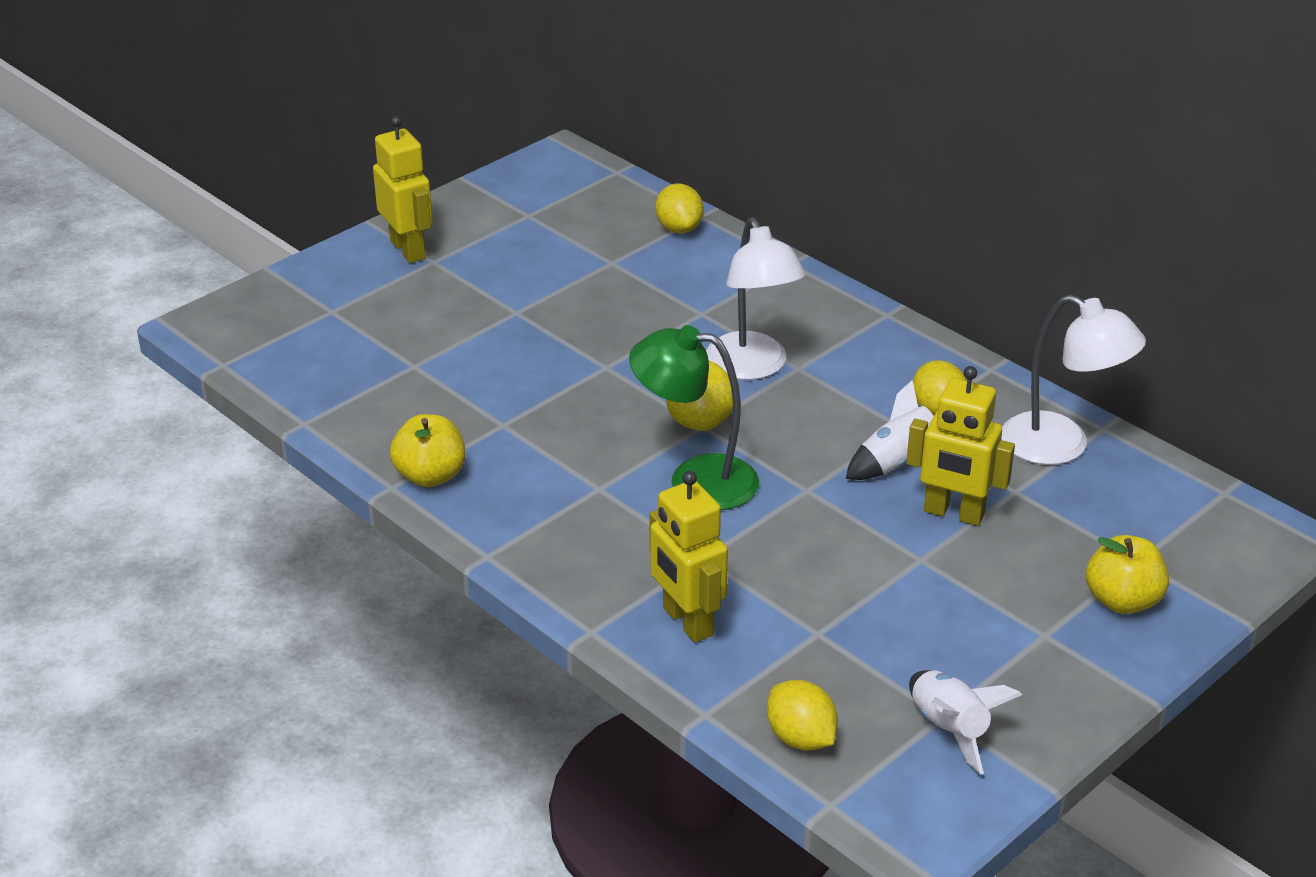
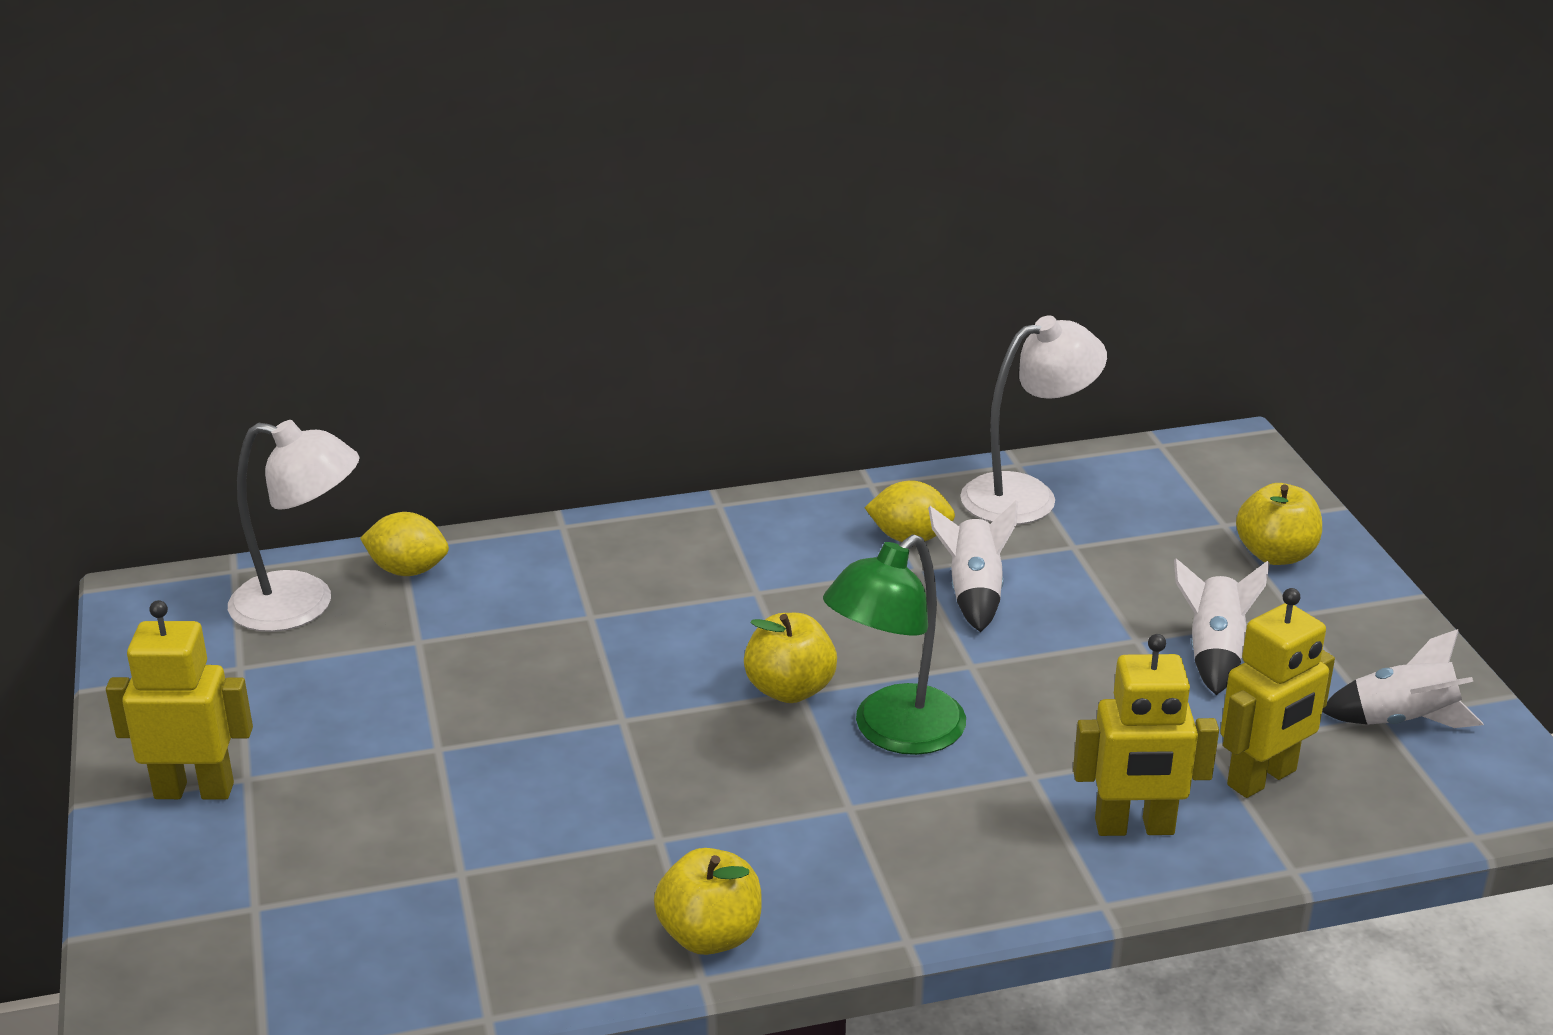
camera: 60 degrees left, 5 degrees down
white lamp [706,217,806,380] -> white lamp moved to [228,420,359,632]
yellow lemon [767,680,838,751] -> none
yellow robot [906,366,1015,526] -> yellow robot moved to [1220,588,1335,798]
none -> white rocket [1174,558,1270,695]

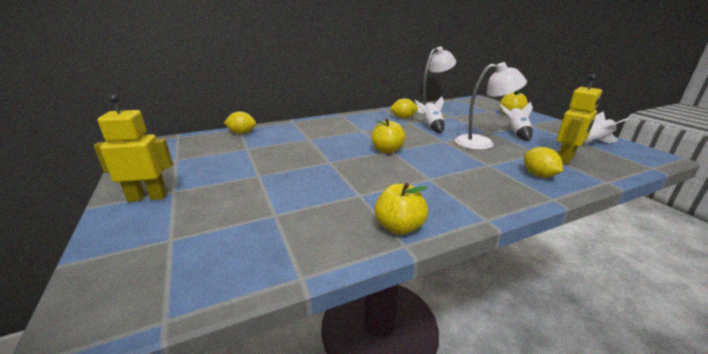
camera: 10 degrees left, 5 degrees down
white lamp [228,420,359,632] -> white lamp moved to [455,62,527,150]
green lamp [823,534,966,755] -> none
yellow robot [1073,634,1219,836] -> yellow lemon [524,147,563,178]

